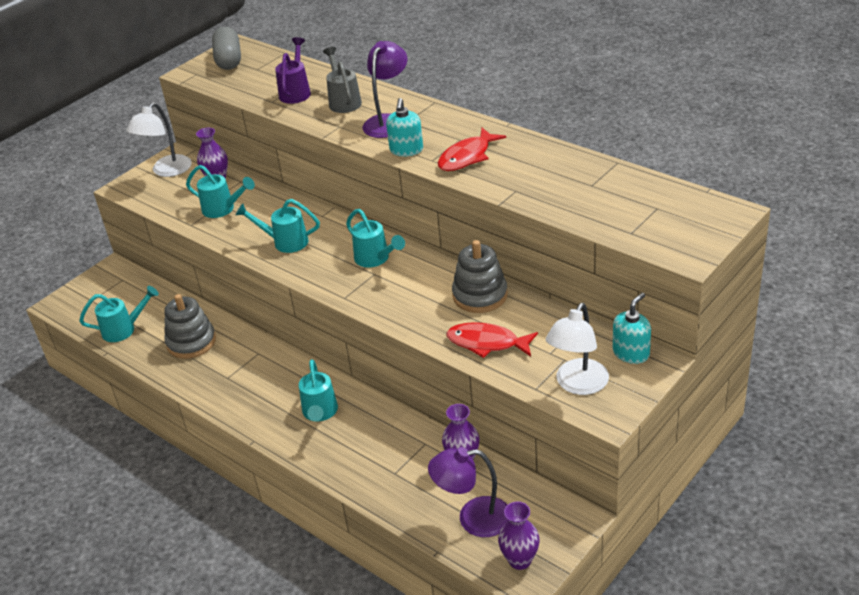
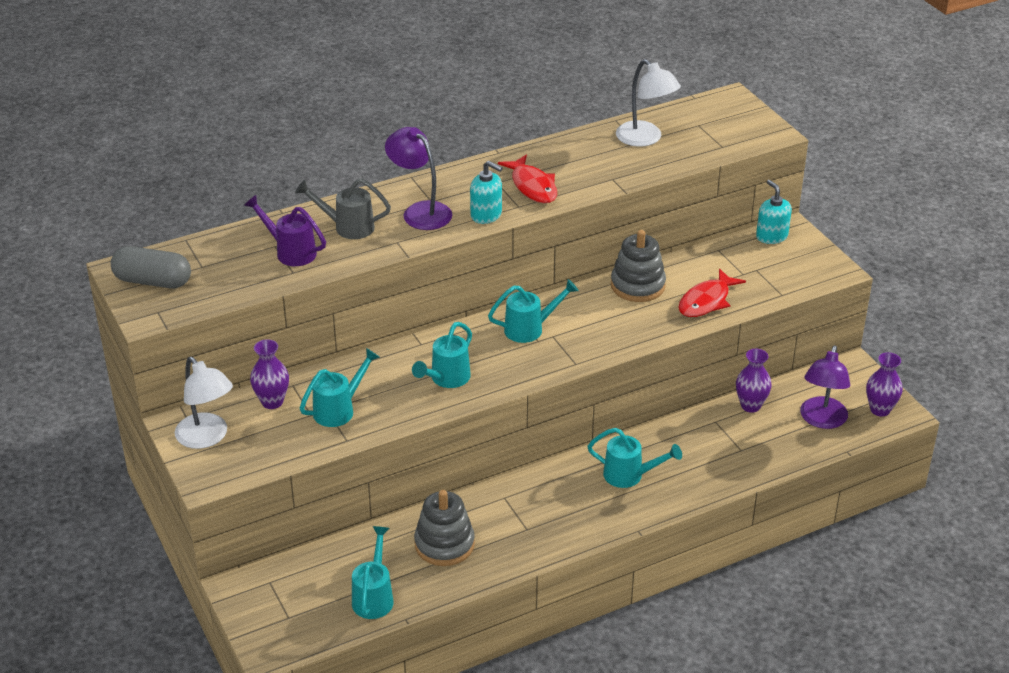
camera: 70 degrees left, 0 degrees up
white lamp [546,303,609,395] -> white lamp moved to [616,59,681,147]

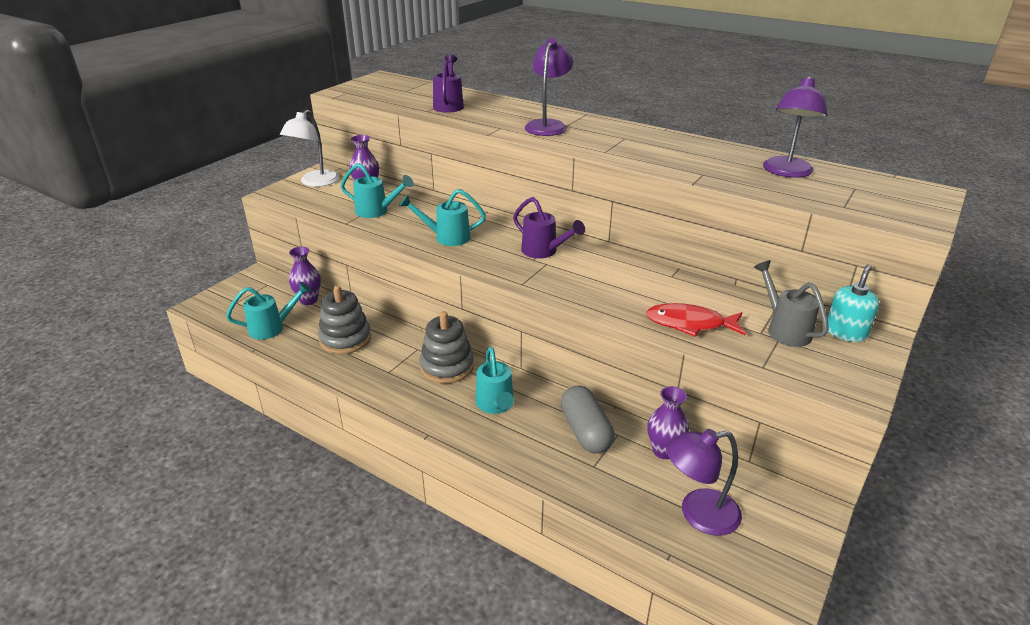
camera: 60 degrees right, 5 degrees down
grey capsule [111,246,191,288] -> grey capsule moved to [561,385,615,454]
grey watering can [295,179,391,239] -> grey watering can moved to [754,260,829,347]
turquoise soap dispenser [470,161,503,224] -> none
turquoise watering can [488,279,579,343] -> purple watering can [513,197,585,258]
red fish [498,155,557,203] -> none
grey stacking toy [611,230,666,302] -> grey stacking toy moved to [420,311,474,384]
white lamp [616,59,681,147] -> purple lamp [763,76,827,178]
purple vase [866,352,903,417] -> purple vase moved to [289,247,321,305]

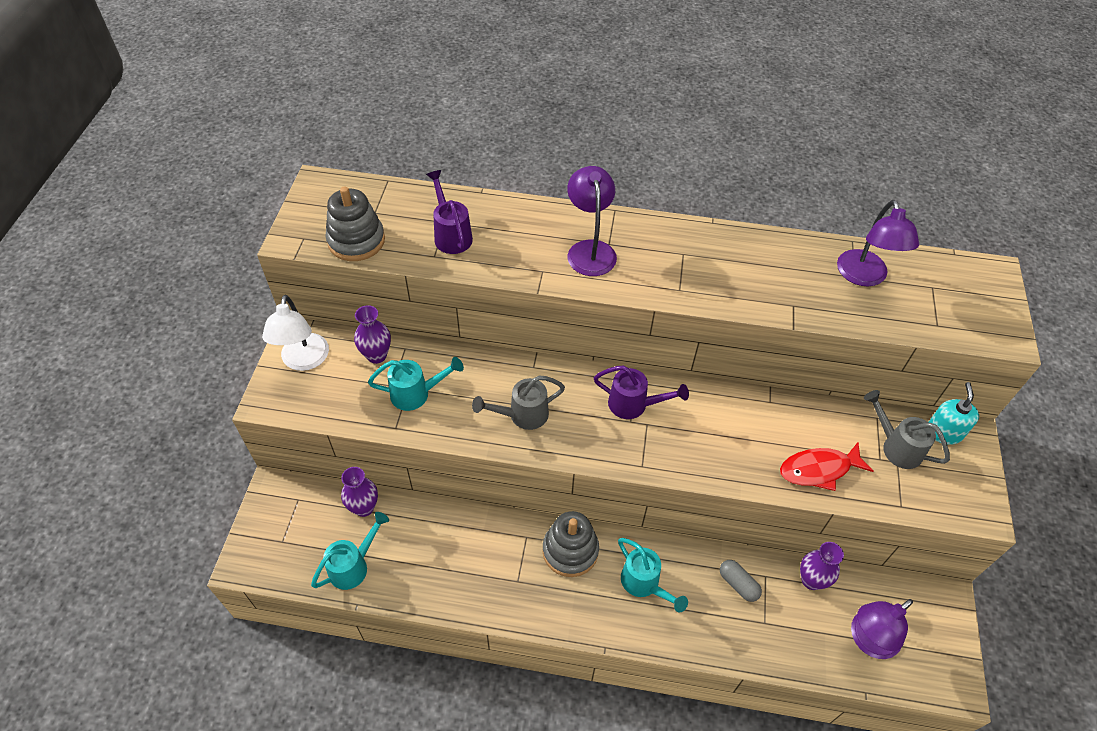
camera: 25 degrees left, 20 degrees up
grey stacking toy [318,285,371,354] -> grey stacking toy moved to [325,186,385,261]
turquoise watering can [399,189,486,246] -> grey watering can [472,376,565,430]
grey capsule [561,385,615,454] -> grey capsule [720,560,762,602], size x0.61

